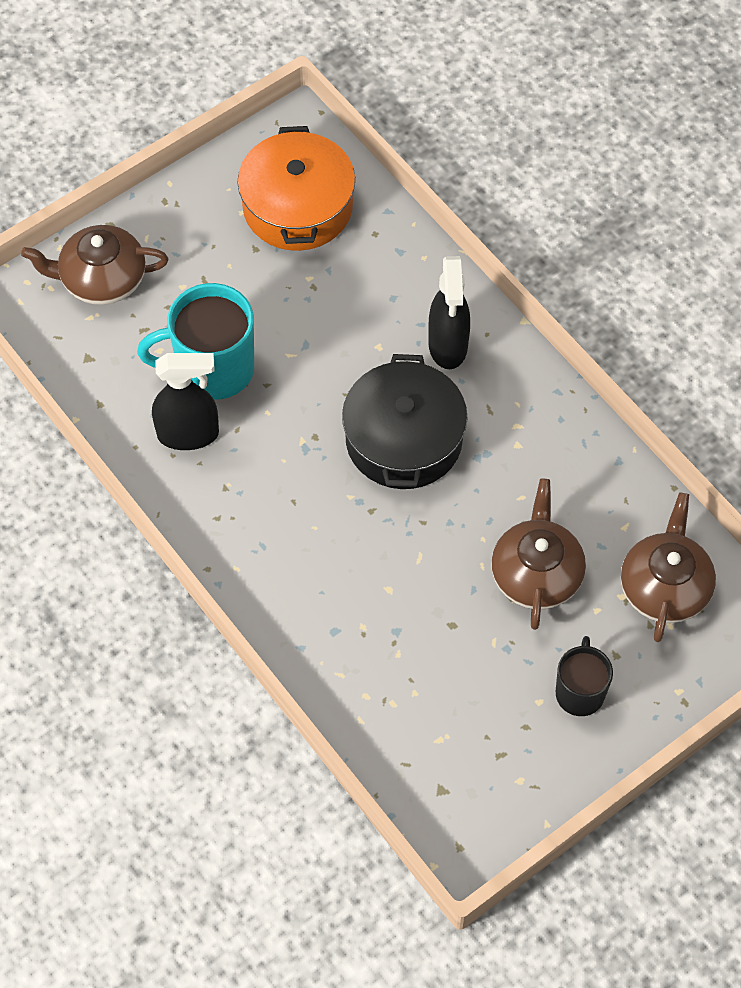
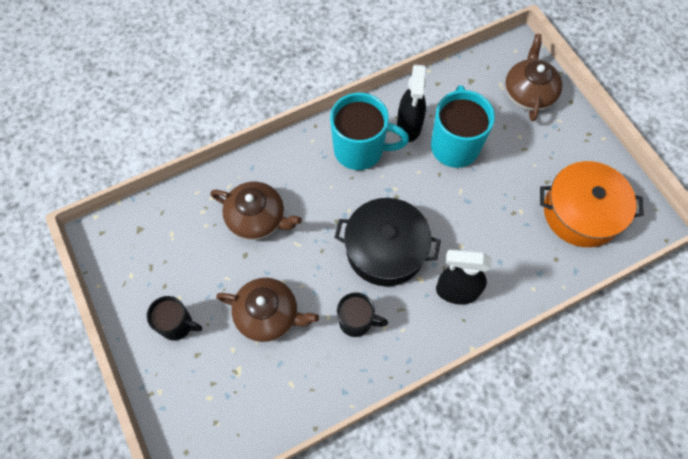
camera: 100 degrees right, 5 degrees up
brown teapot [621,492,716,642] -> brown teapot moved to [210,181,302,240]
none -> turquoise mug [330,93,409,170]
none -> black mug [337,292,388,337]

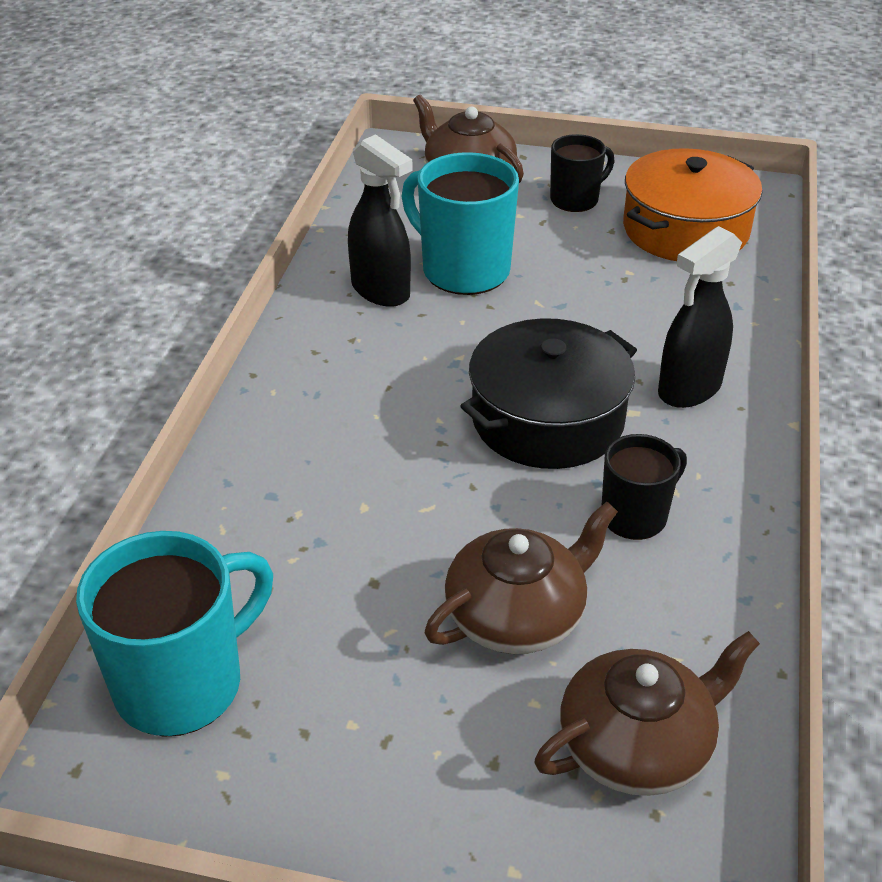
camera: 50 degrees left, 25 degrees down
black mug [147,296,202,340] -> black mug moved to [550,134,615,212]
brown teapot [210,181,302,240] -> brown teapot moved to [534,631,760,796]
turquoise mug [330,93,409,170] -> turquoise mug moved to [76,531,273,737]

